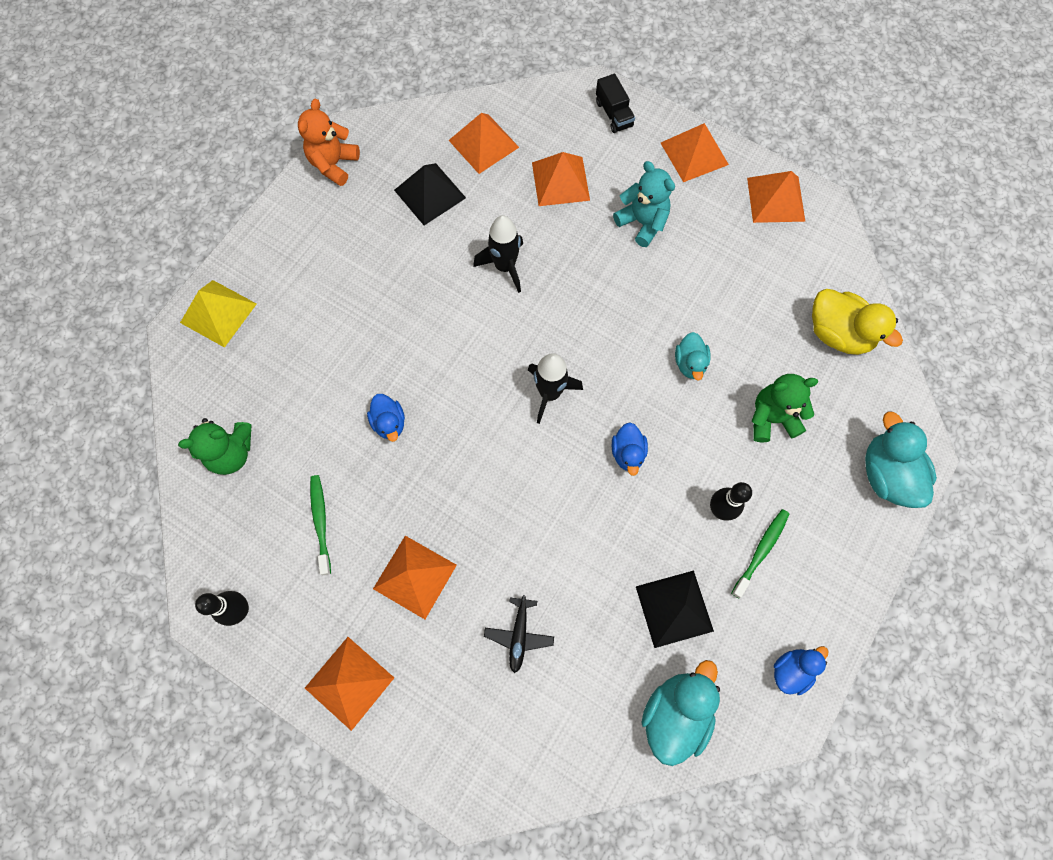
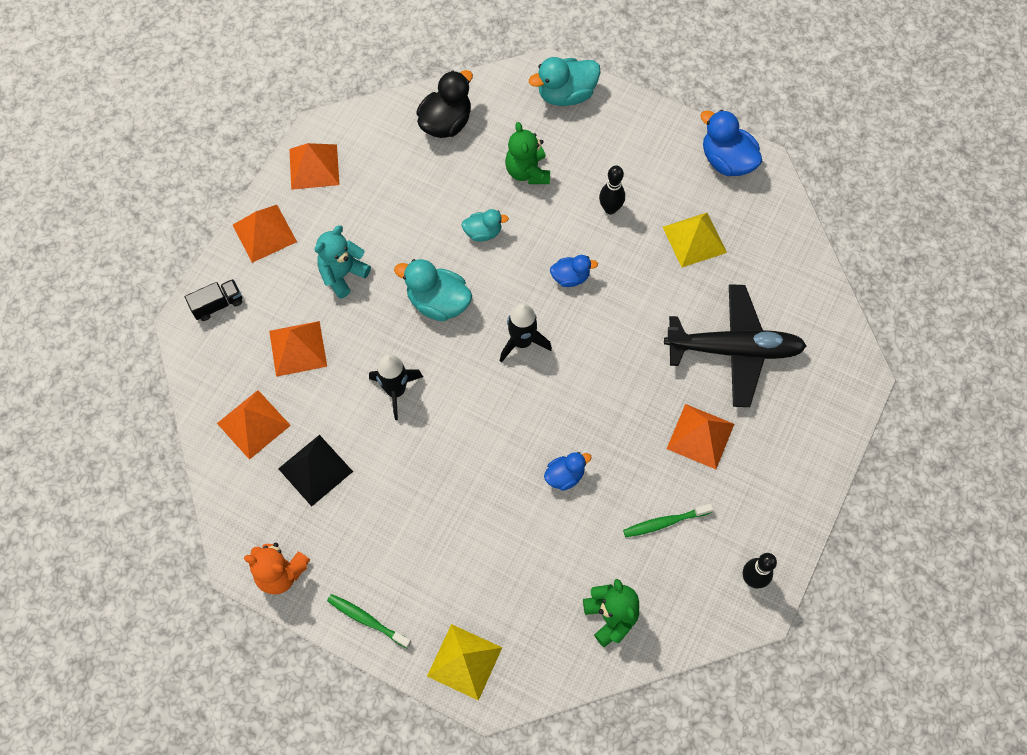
camera: 95 degrees left, 5 degrees down
orange pyramid [305,637,394,731] -> none
black plane [484,595,554,673] -> black plane [664,284,806,407], size x2.32
black pyramid [636,571,714,648] -> yellow pyramid [663,213,727,267]
turquoise duck [641,660,720,766] -> turquoise duck moved to [394,259,472,321]
green toothbrush [731,509,789,598] -> green toothbrush moved to [327,594,411,648]
blue duck [774,646,829,695] -> blue duck [700,110,762,176], size x1.69
yellow duck [812,289,903,355] -> black duck [416,70,473,138]

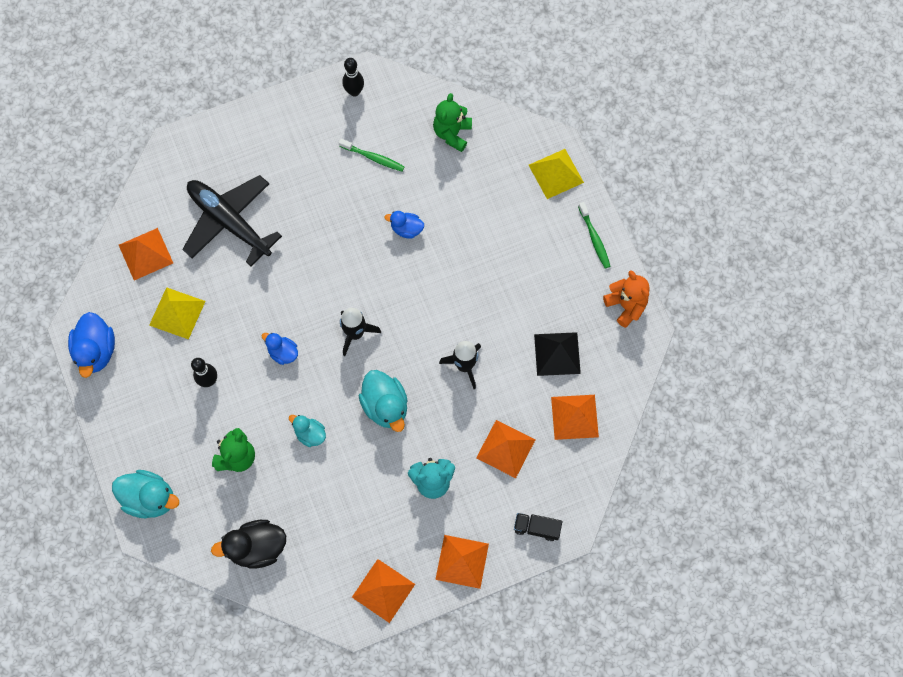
camera: 140 degrees left, 5 degrees up
orange pyramid [667,404,734,469] -> orange pyramid moved to [119,228,173,280]

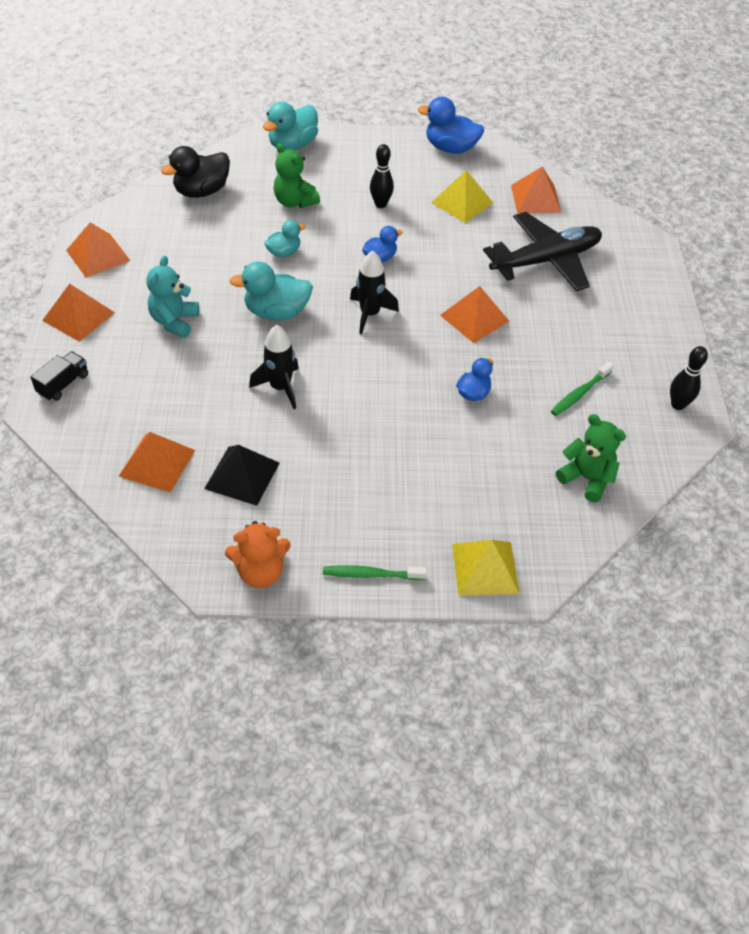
camera: 110 degrees right, 20 degrees down
black duck [211,520,286,569] -> black duck turned 135 degrees counterclockwise [161,146,230,198]
orange pyramid [476,420,535,478] -> orange pyramid moved to [440,286,510,343]

